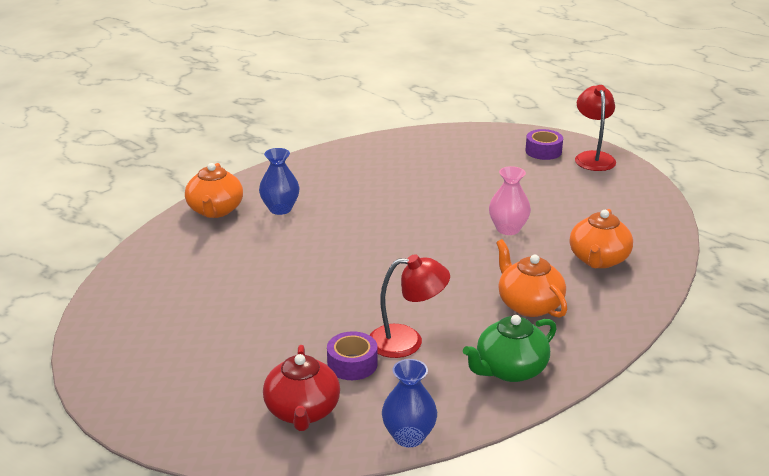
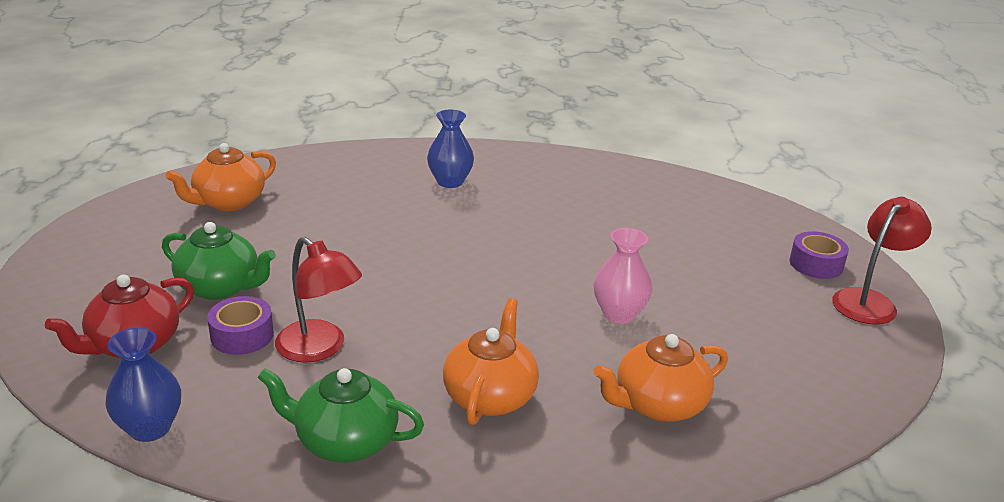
camera: 45 degrees right, 0 degrees up
orange teapot [185,163,243,218] -> orange teapot moved to [165,143,276,211]
none -> green teapot [162,222,276,300]

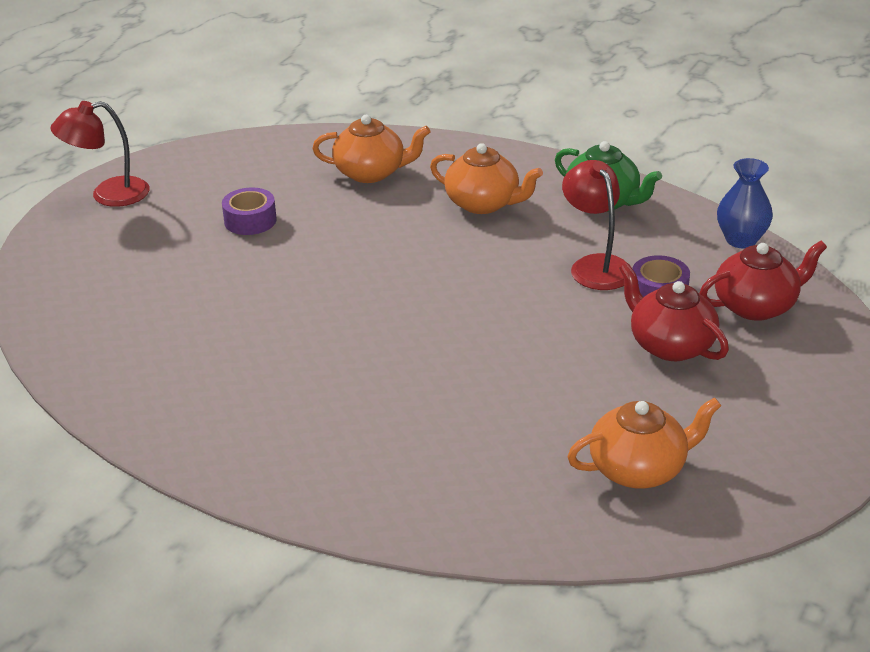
camera: 150 degrees left, 5 degrees up
green teapot [162,222,276,300] -> red teapot [619,263,729,361]
blue vase [427,110,474,188] -> none
orange teapot [443,298,539,425] -> orange teapot turned 105 degrees counterclockwise [430,143,543,214]
pink vase [594,228,652,324] -> none
purple tape [790,231,849,279] -> purple tape moved to [222,188,277,235]

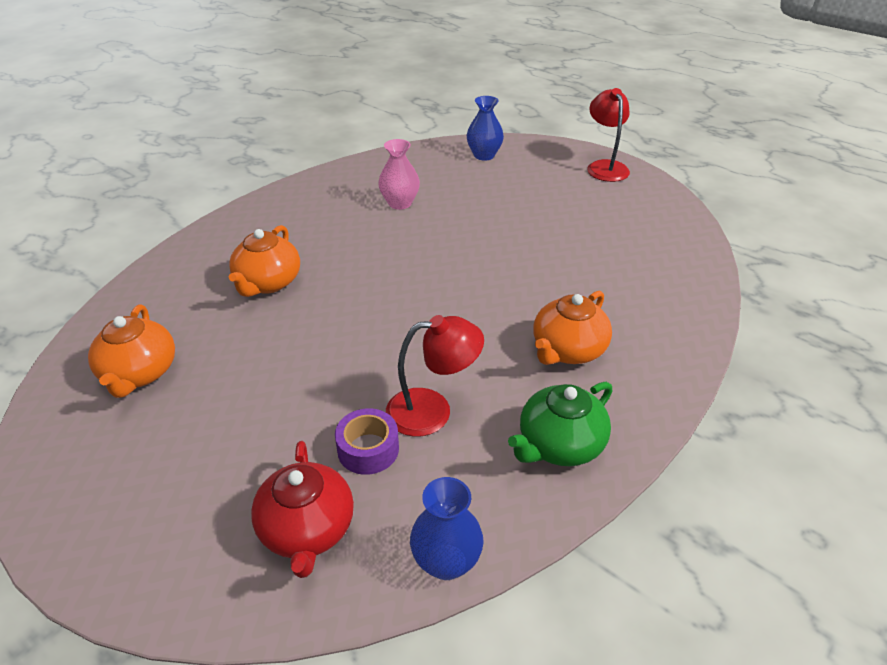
camera: 100 degrees right, 5 degrees up
purple tape [222,188,277,235] -> none
orange teapot [312,115,430,183] -> orange teapot moved to [229,225,300,297]
red teapot [619,263,729,361] -> none
none -> pink vase [378,139,420,210]
none -> blue vase [467,96,504,161]

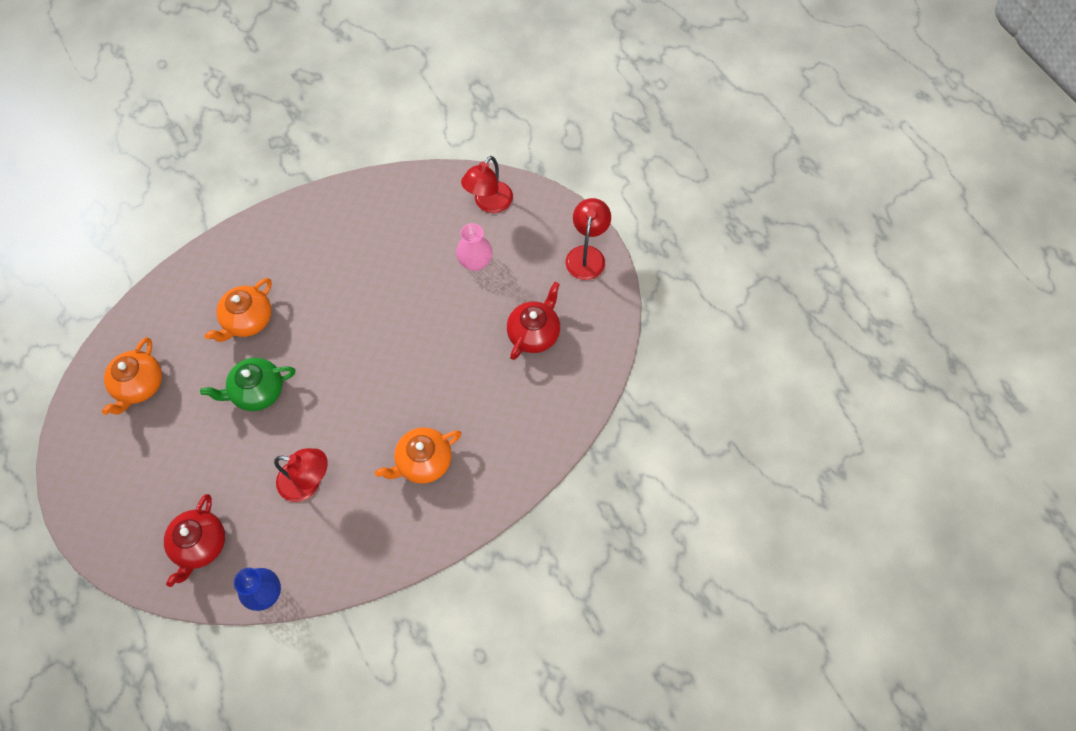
camera: 20 degrees right, 25 degrees up
purple tape [335,408,399,475] -> none
pink vase [378,139,420,210] -> pink vase moved to [456,223,492,271]
blue vase [467,96,504,161] -> red lamp [461,156,513,213]
green teapot [508,382,612,466] -> green teapot moved to [200,358,295,411]
none -> red teapot [507,282,560,360]

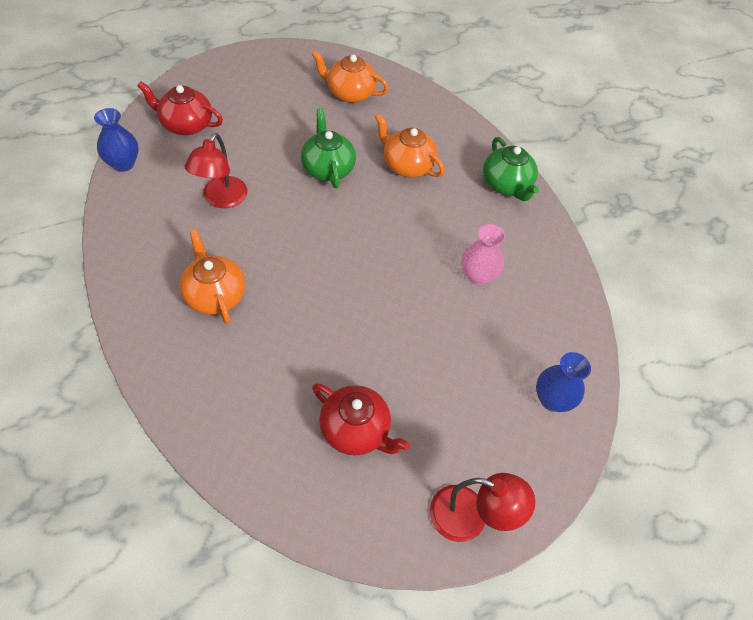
camera: 90 degrees right, 10 degrees down
pink vase [456,223,492,271] -> pink vase moved to [462,224,506,285]
red lamp [461,156,513,213] -> blue vase [536,352,591,412]
none -> green teapot [483,137,539,201]

